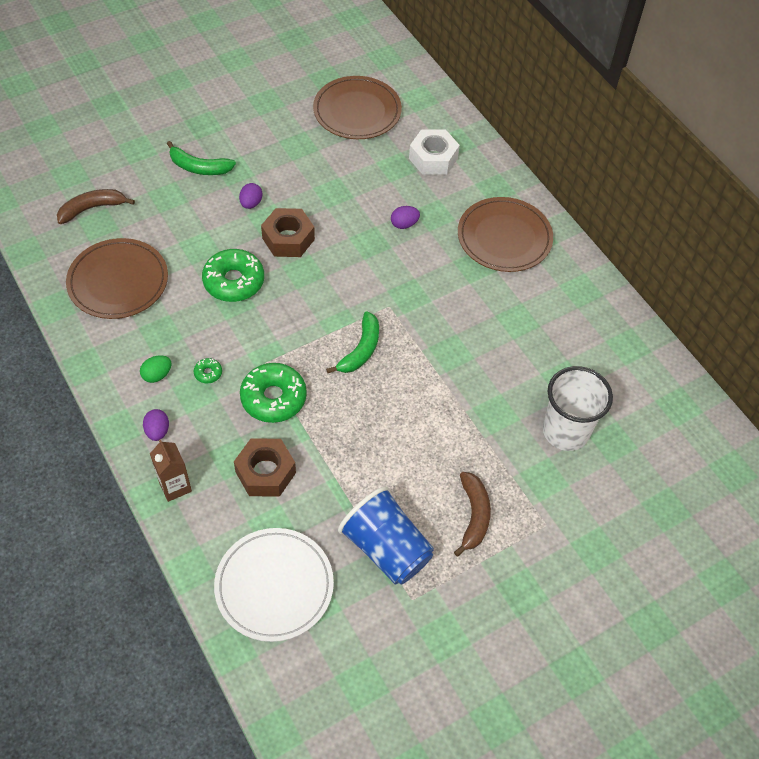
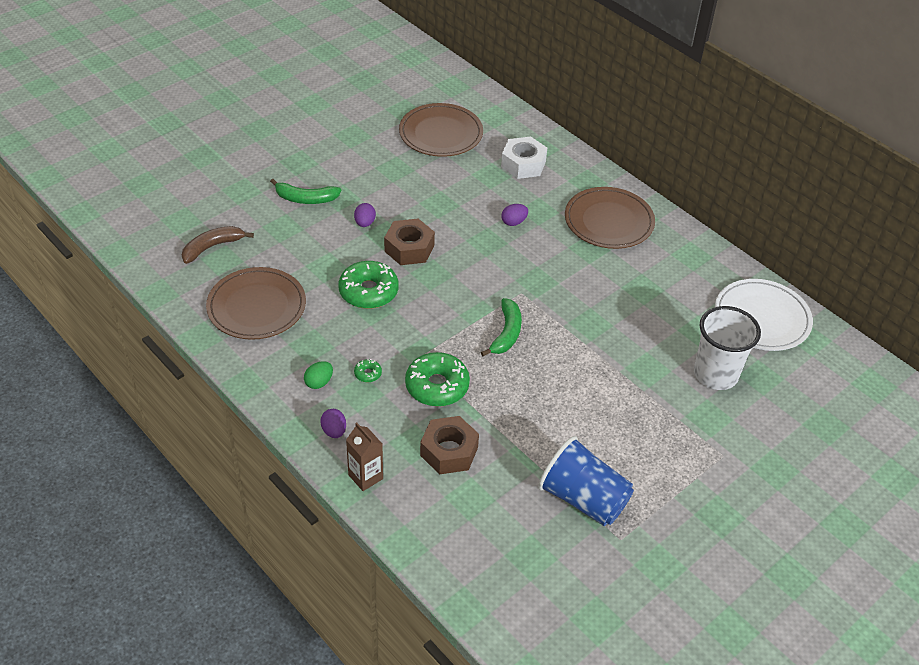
camera: 10 degrees left, 10 degrees down
white plate [214,528,334,642] -> white plate moved to [715,279,813,351]
brown banana [454,472,491,556] -> none

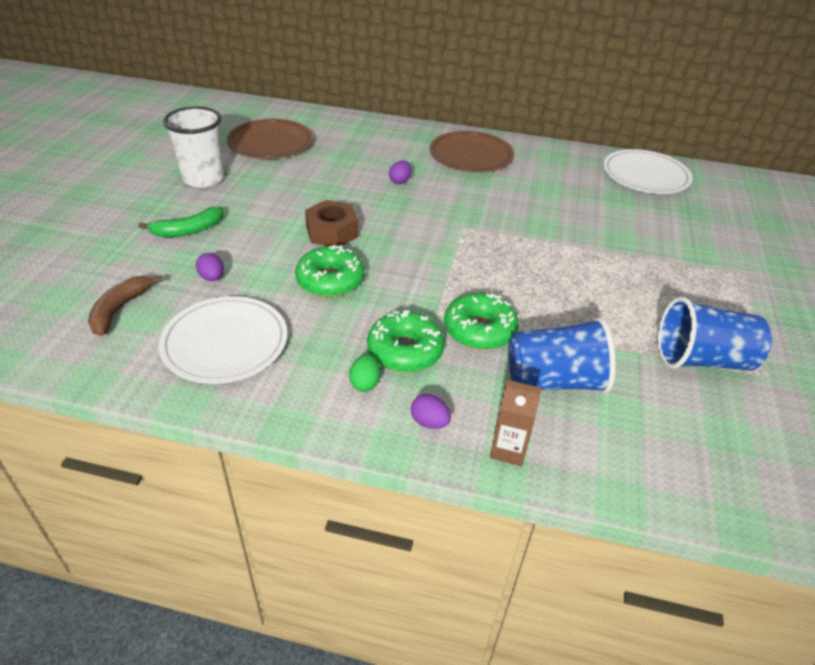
camera: 35 degrees left, 5 degrees down
brown plate [206,267,306,340] -> white plate [159,296,288,384]
purple egg [354,203,376,227] -> purple egg moved to [196,253,224,281]
green donut [354,359,382,382] -> green donut [367,310,445,372], size x2.30
brown nut [420,416,479,474] -> blue cup [508,317,616,393]
green banana [481,298,522,356] -> none
white nut [501,136,547,179] -> none
white cup [694,306,761,390] -> white cup moved to [163,106,224,188]

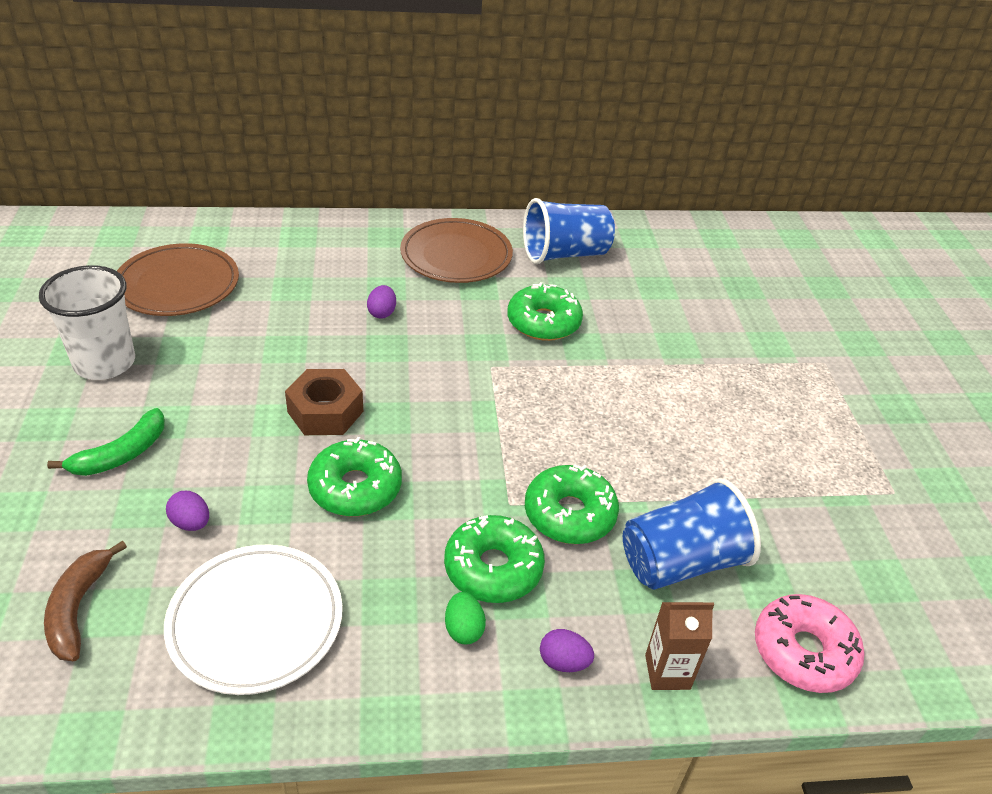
camera: 20 degrees left, 0 degrees up
white plate [603,149,693,194] -> none
blue cup [658,297,772,371] -> blue cup moved to [523,198,615,264]
none -> green donut [507,282,583,341]
none -> pink donut [755,594,864,693]

